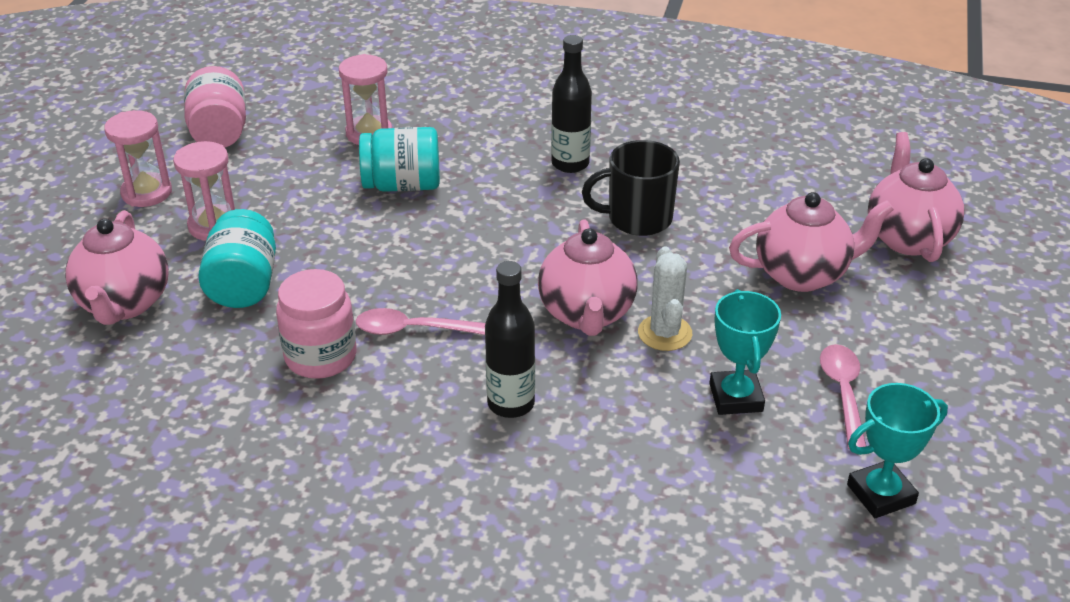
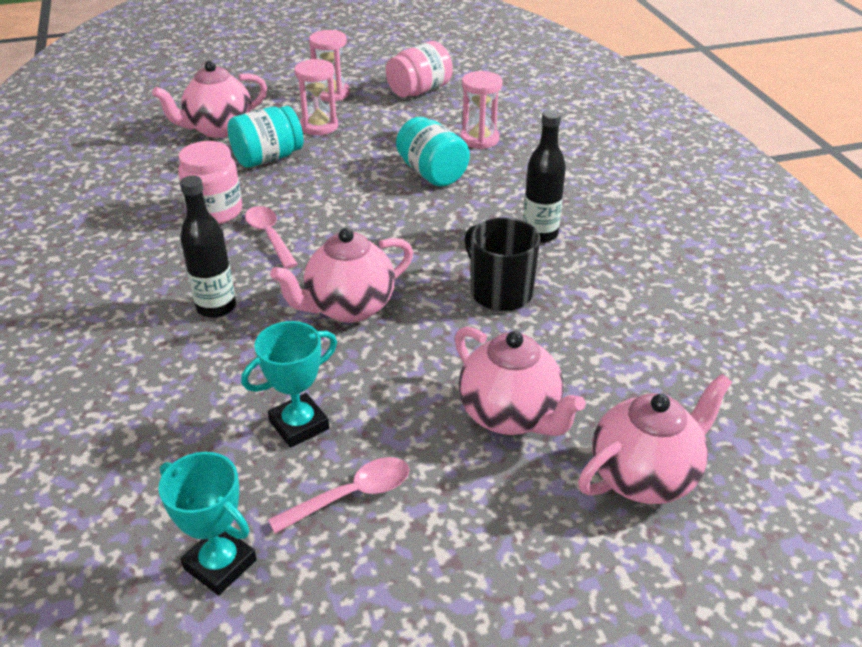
camera: 60 degrees right, 0 degrees up
white cactus [638,247,692,351] -> none

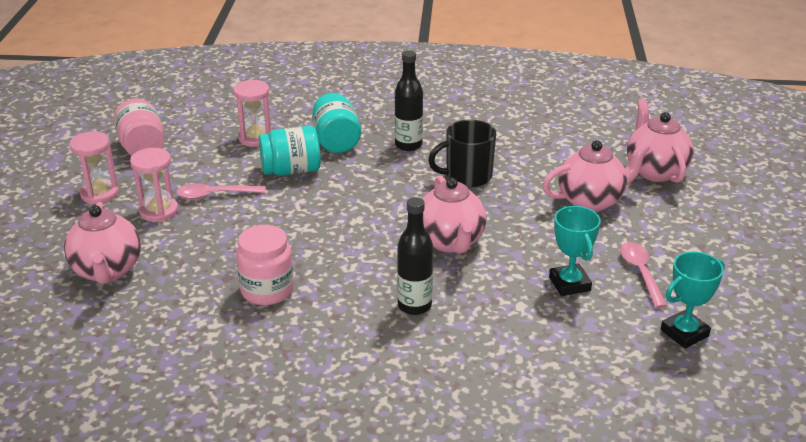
camera: 70 degrees left, 5 degrees down
turquoise jar [227,106,303,168] -> turquoise jar moved to [312,93,361,153]
pink spoon [245,206,298,269] -> pink spoon moved to [176,183,266,199]

